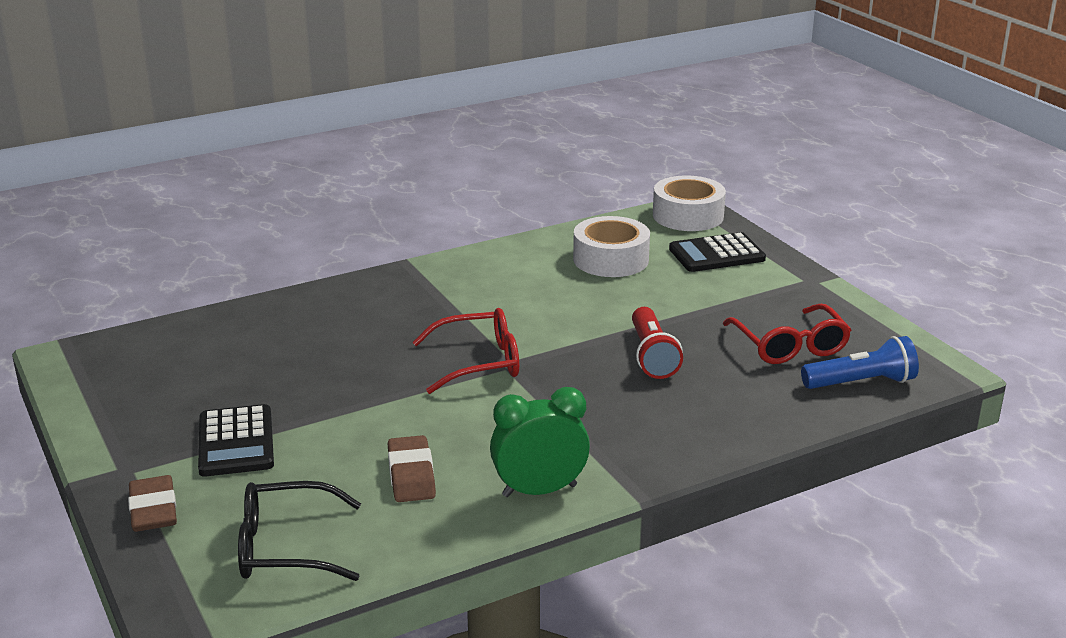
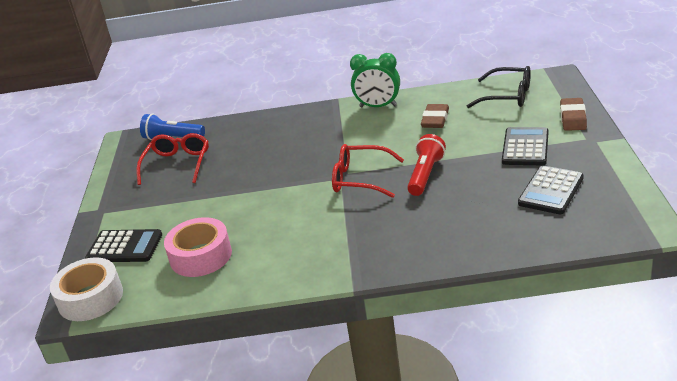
camera: 150 degrees left, 5 degrees up
white tape [573,216,650,277] -> pink tape [164,217,232,277]
red flashlight [632,307,683,379] -> red flashlight moved to [407,134,446,196]
none -> black calculator [518,165,583,214]

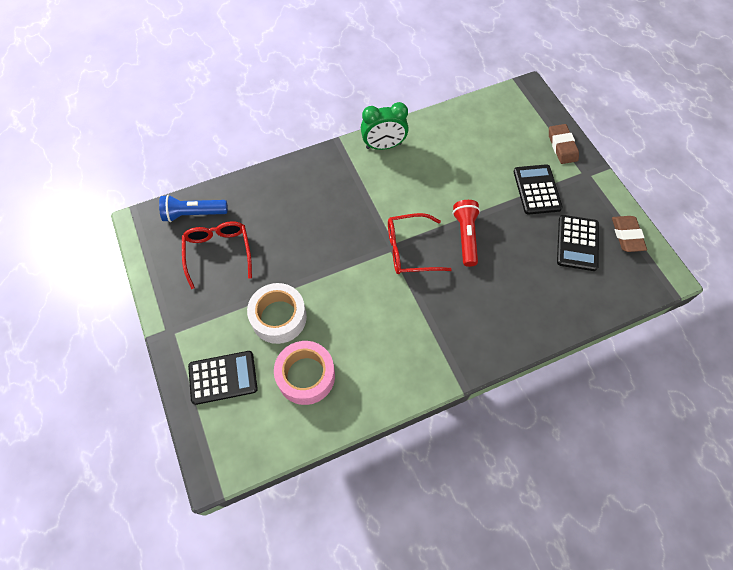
camera: 25 degrees left, 30 degrees up
white tape [50,257,123,321] -> white tape moved to [247,283,307,344]
brown eraser [421,104,449,128] -> brown eraser moved to [612,216,647,252]
black glasses [467,66,531,108] -> none

